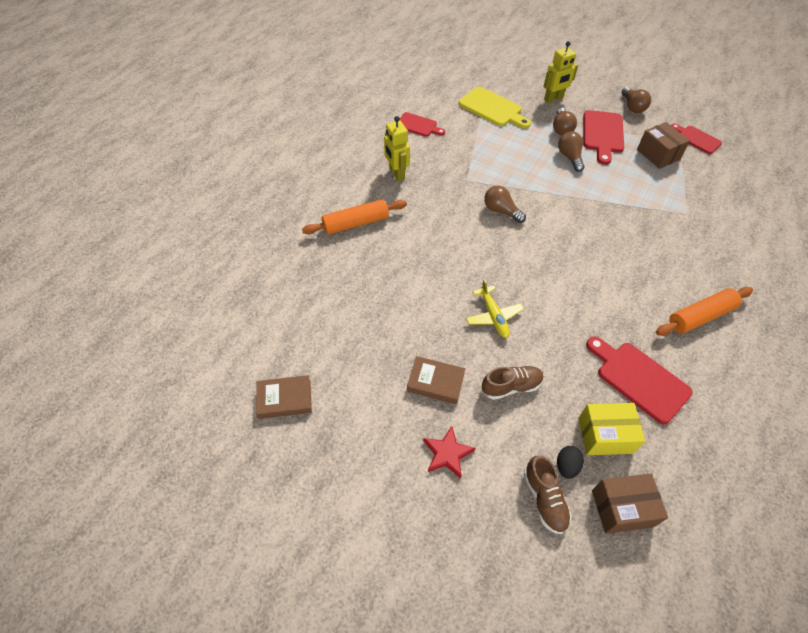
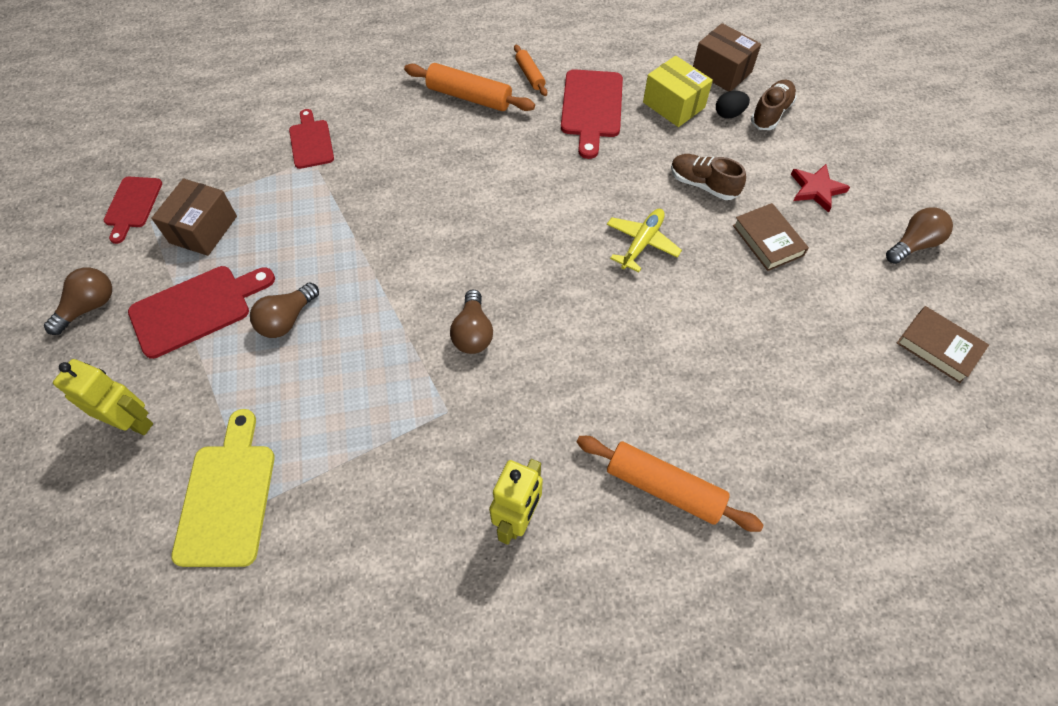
camera: 130 degrees left, 5 degrees up
red cutting board [399,112,445,137] -> red cutting board moved to [289,109,334,169]
brown light bulb [553,108,577,135] -> brown light bulb moved to [886,207,953,264]
none -> orange rolling pin [514,45,547,96]

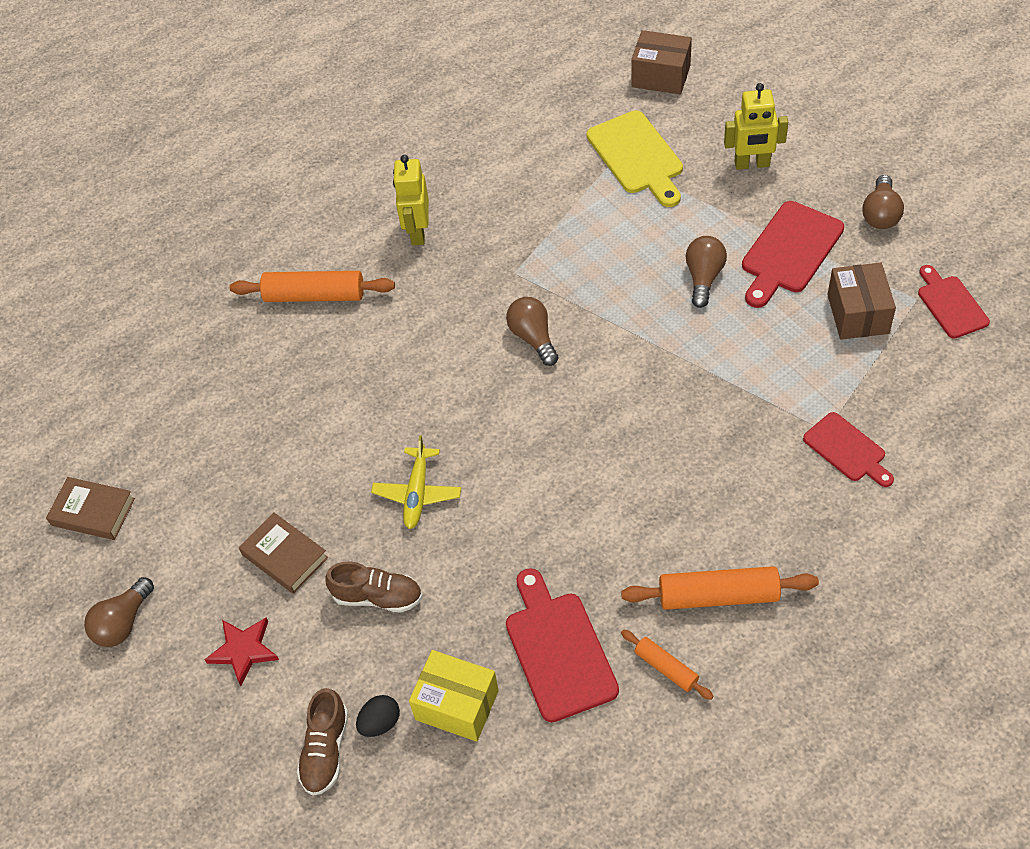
camera: 160 degrees right, 5 degrees down
brown box [693,23,761,92] -> brown box moved to [631,30,692,95]

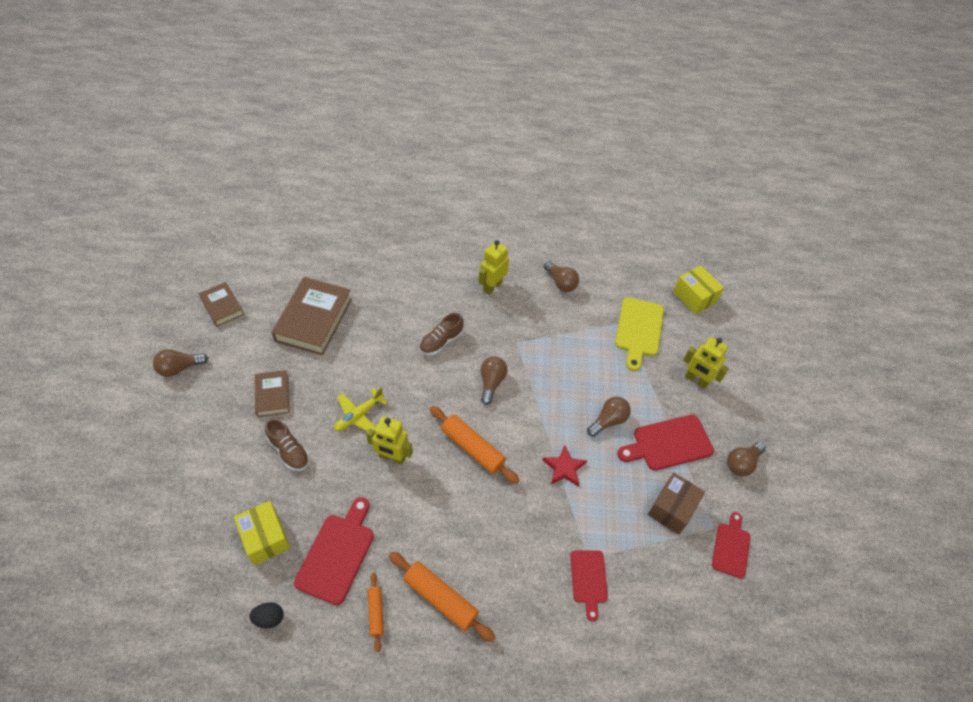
camera: 30 degrees right, 0 degrees up
red star [204,618,279,686] -> red star moved to [543,446,587,487]
orange rolling pin [230,271,395,302] -> orange rolling pin moved to [430,406,519,484]
brown shoe [297,688,349,796] -> brown shoe moved to [419,313,464,355]
black egg [356,695,400,737] -> black egg moved to [249,603,284,629]
brown box [631,30,692,95] -> yellow box [673,265,724,315]
none -> brown book [271,277,352,355]
none -> yellow robot [366,416,413,465]
none -> brown light bulb [544,261,579,292]

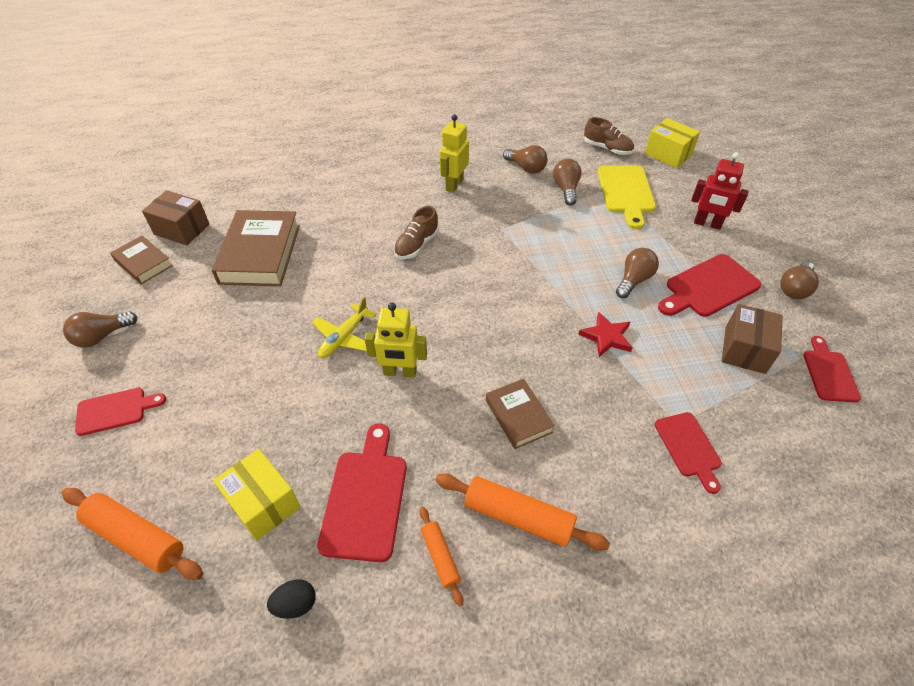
camera: 10 degrees left, 5 degrees down
brown book [255,370,289,417] -> brown book moved to [486,379,555,449]
brown shoe [265,418,309,471] -> brown shoe moved to [584,117,634,155]
orange rolling pin [430,406,519,484] -> orange rolling pin moved to [62,488,203,580]
brown light bulb [481,357,508,405] -> brown light bulb moved to [553,159,582,206]
yellow robot [683,337,729,389] -> red robot [691,152,749,230]
none -> red cutting board [75,388,166,436]
none -> brown box [142,190,209,245]

